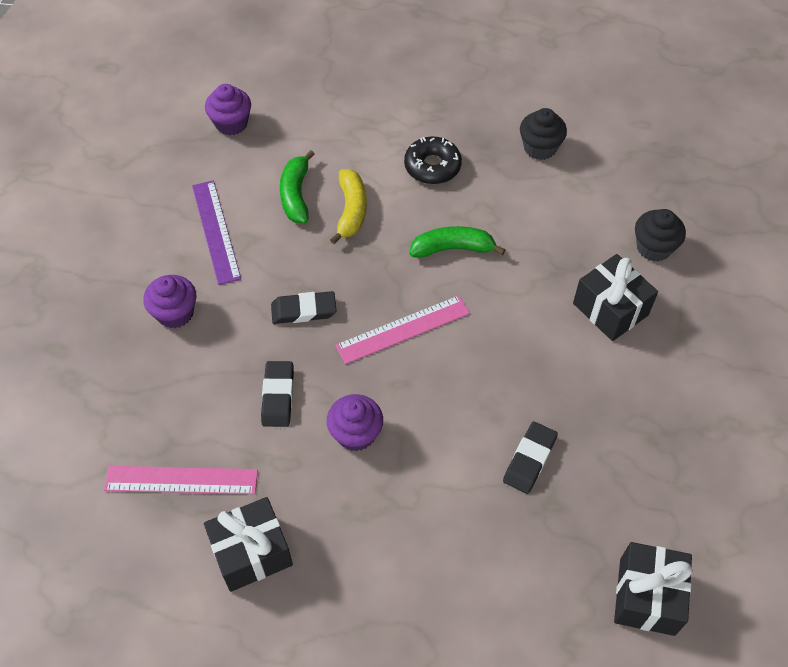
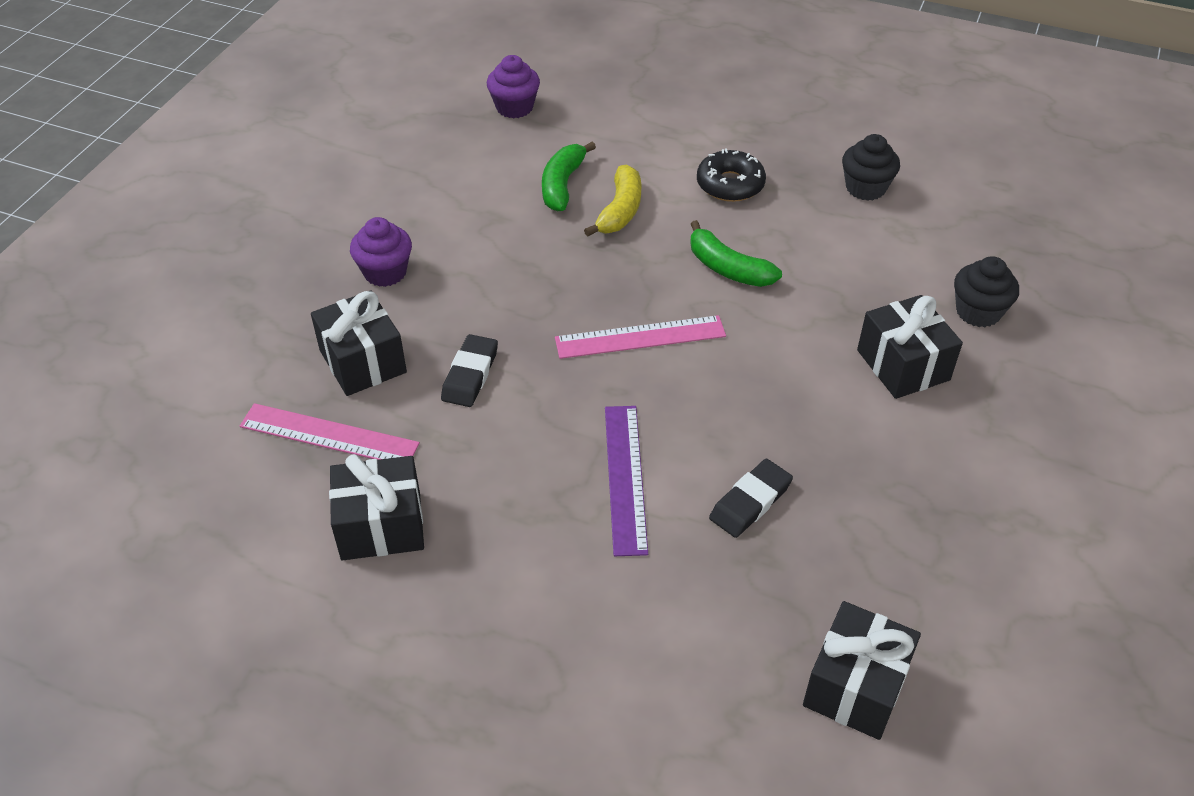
camera: 15 degrees right, 10 degrees down
purple ruler [192,180,241,285] -> purple ruler moved to [605,406,648,556]
black eraser [271,291,336,324] -> none
purple cupcake [327,394,383,452] -> none
green banana [409,226,505,258] -> green banana turned 150 degrees counterclockwise [690,220,782,287]
none -> black gift [311,290,407,396]

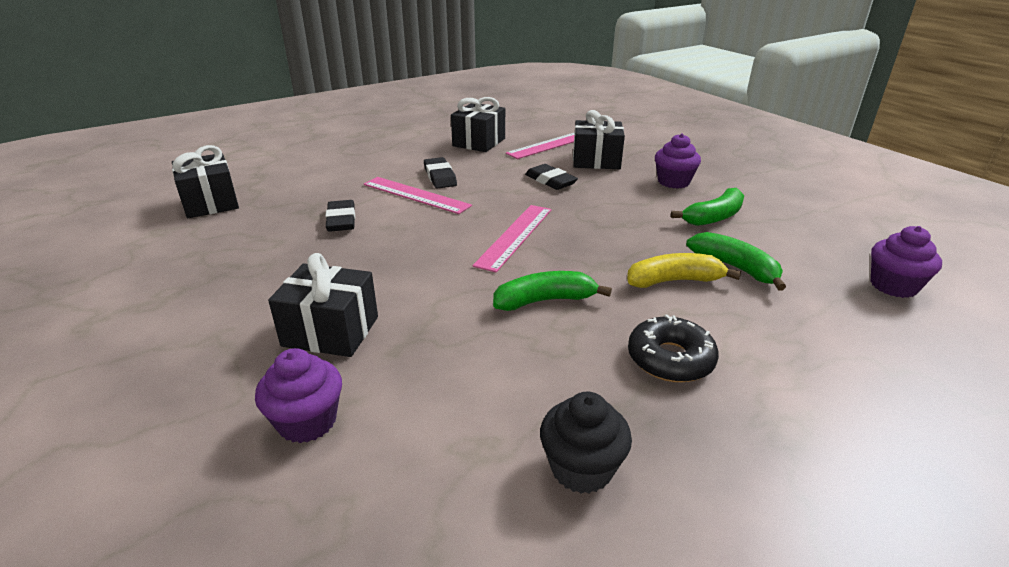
camera: 125 degrees right, 15 degrees down
yellow banana [584,165,641,237] -> yellow banana turned 120 degrees clockwise [627,253,741,288]
purple ruler [605,406,648,556] -> pink ruler [364,177,472,214]
black cupcake [954,256,1019,327] -> purple cupcake [255,348,342,443]
none -> black eraser [424,157,457,189]
none -> green banana [671,188,744,226]

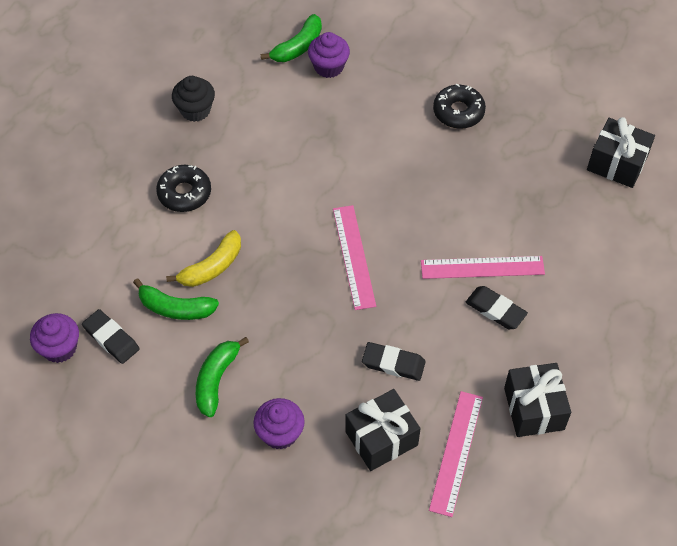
camera: 145 degrees right, 25 degrees up
black gift [268,253,378,357] -> none
black eraser [325,200,355,232] -> black eraser moved to [82,309,140,364]
green banana [493,271,612,311] -> green banana moved to [261,14,322,62]
none -> black donut [433,84,486,129]

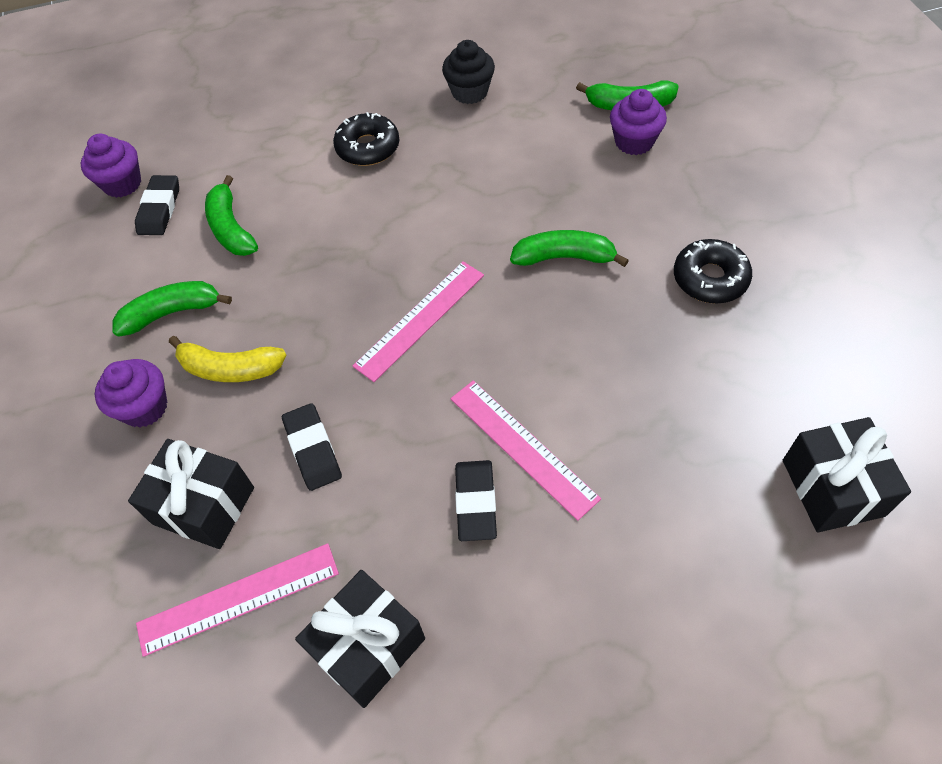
camera: 55 degrees right, 0 degrees up
yellow banana [166,230,241,287] -> yellow banana moved to [169,336,286,382]
none -> green banana [510,230,629,267]

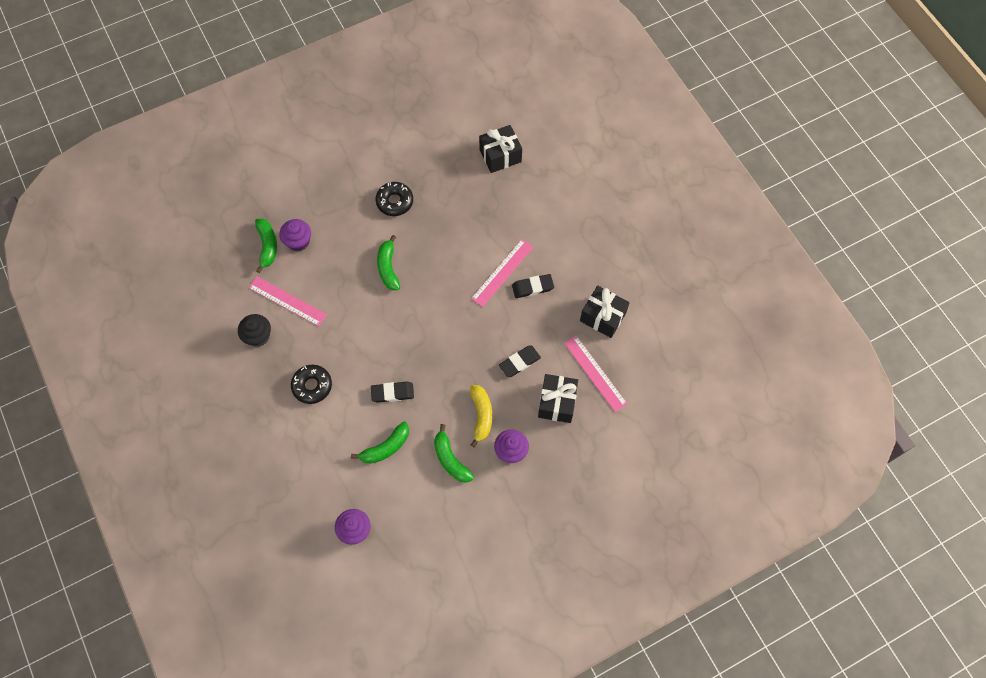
camera: 105 degrees left, 10 degrees up
black eraser [135,175,179,235] -> black eraser moved to [371,382,414,403]
pink ruler [353,262,484,382] -> pink ruler moved to [248,276,327,327]

